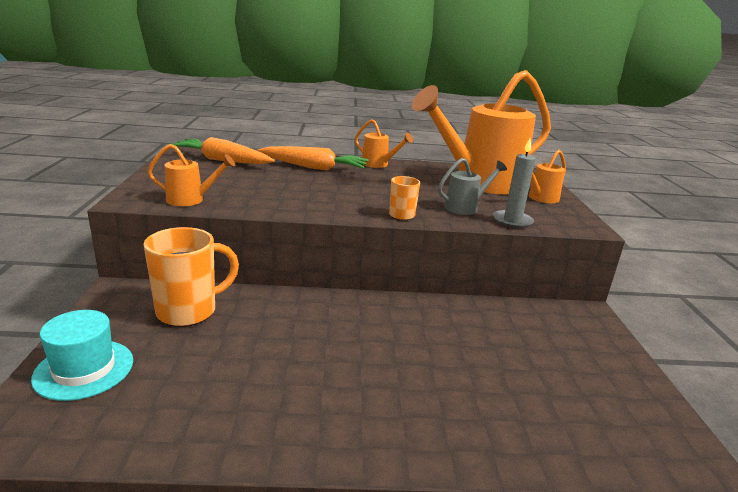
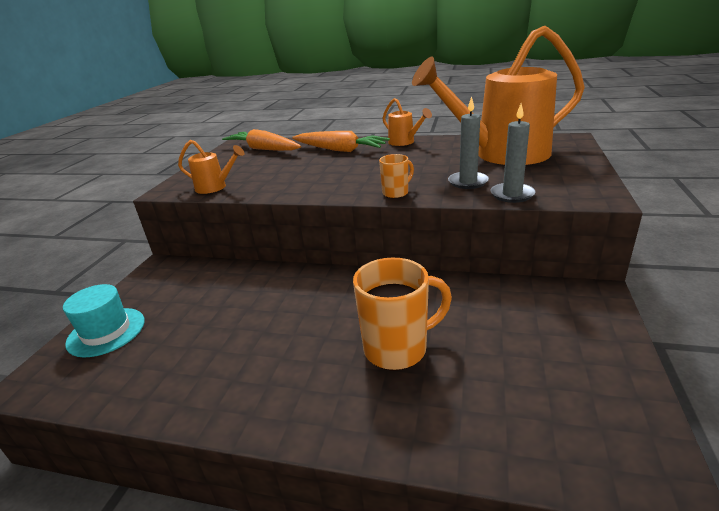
camera: 20 degrees right, 5 degrees up
orange mug [144,227,239,327] -> orange mug moved to [353,258,452,371]
grey watering can [438,158,507,215] -> grey candle [448,96,489,189]
orange watering can [529,150,566,203] -> none

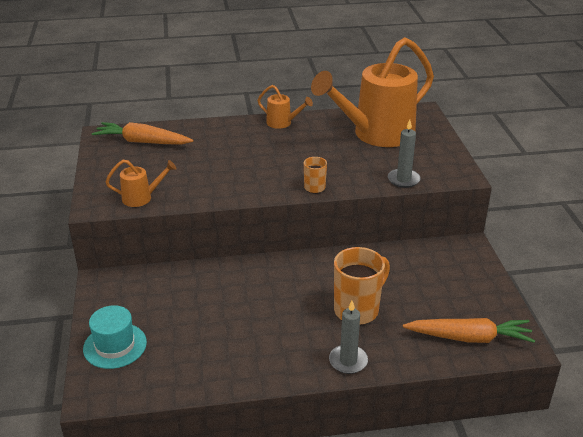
camera: 25 degrees left, 5 degrees up
orange carrot [292,131,390,152] -> orange carrot moved to [403,318,535,343]
grey candle [448,96,489,189] -> grey candle moved to [329,301,368,374]

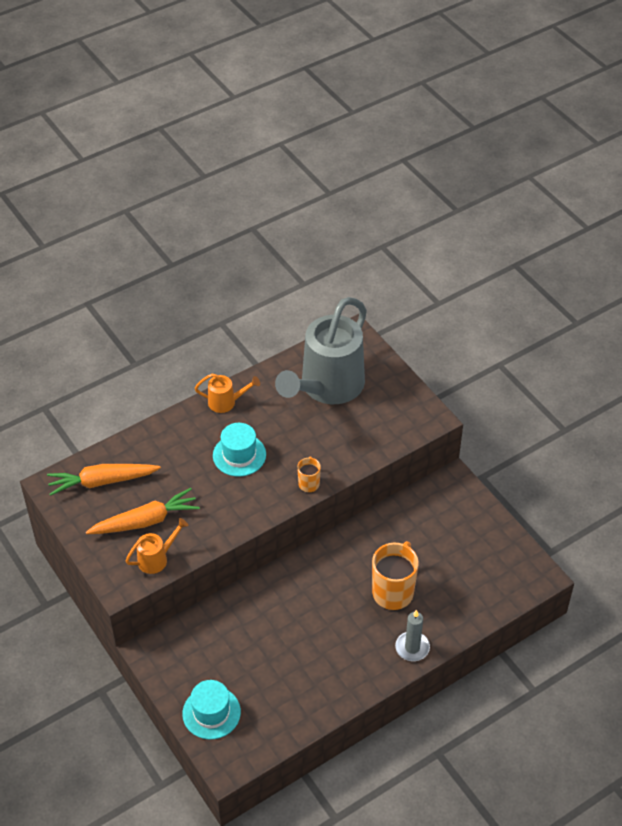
camera: 25 degrees left, 15 degrees up
orange watering can [311,37,434,147] -> grey watering can [275,297,367,404]
grey candle [388,120,421,188] -> none
orange carrot [403,318,535,343] -> orange carrot moved to [86,488,200,534]
none -> turquoise hat [213,423,266,477]

